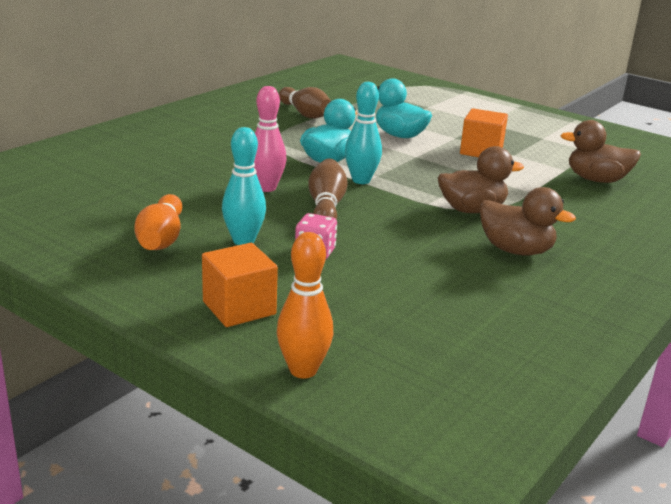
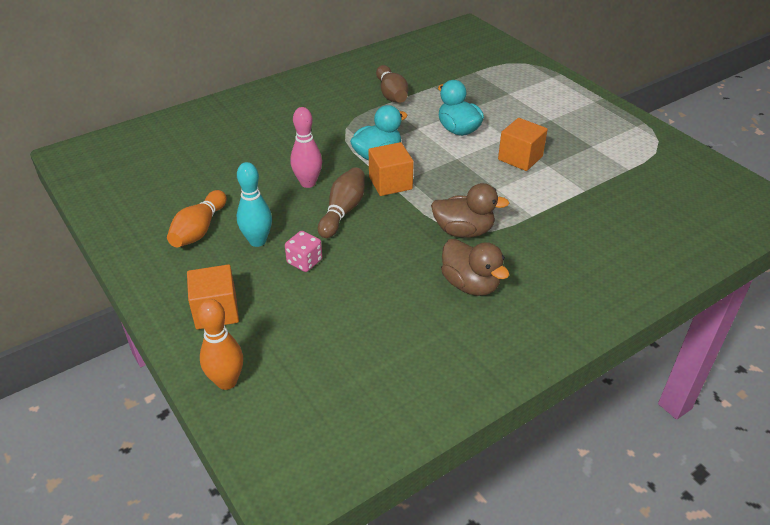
camera: 20 degrees right, 15 degrees up
turquoise bowling pin [345,82,382,184] -> orange cube [369,142,414,196]
brown duck [560,120,641,183] -> none

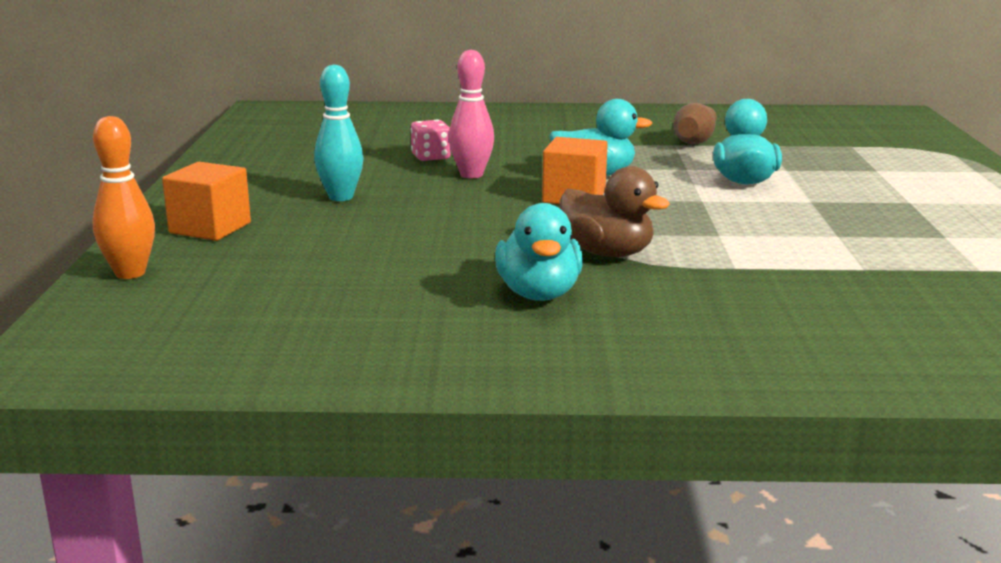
camera: 35 degrees right, 20 degrees down
orange bowling pin [167,190,227,247] -> none
pink dice [285,231,322,272] -> pink dice moved to [411,120,451,161]
brown bowling pin [318,167,365,238] -> none
brown duck [441,239,509,296] -> turquoise duck [495,203,583,301]
orange cube [498,118,548,171] -> none

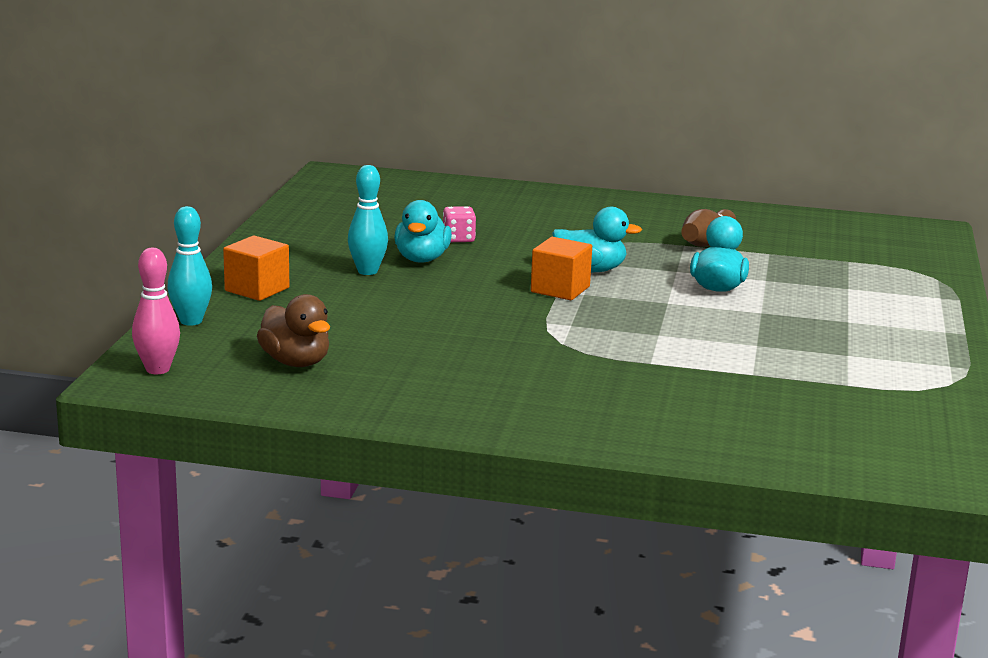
camera: 10 degrees right, 0 degrees up
orange bowling pin [92,116,155,279] -> turquoise bowling pin [167,206,212,326]
pink bowling pin [449,50,494,178] -> pink bowling pin moved to [132,248,180,374]
turquoise duck [495,203,583,301] -> turquoise duck moved to [394,200,452,263]
brown duck [560,166,670,257] -> brown duck moved to [257,294,330,367]

